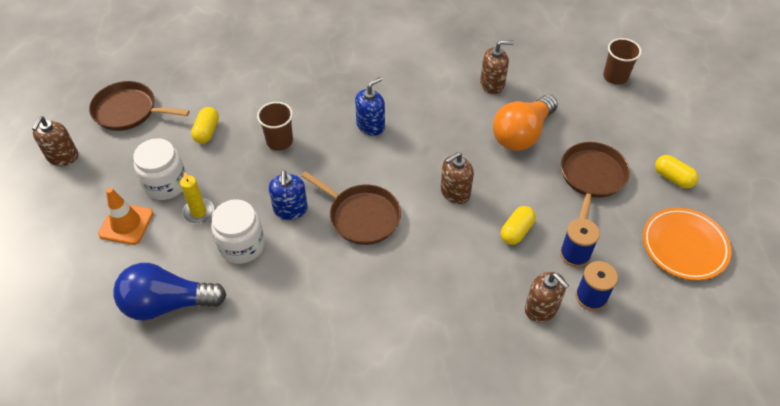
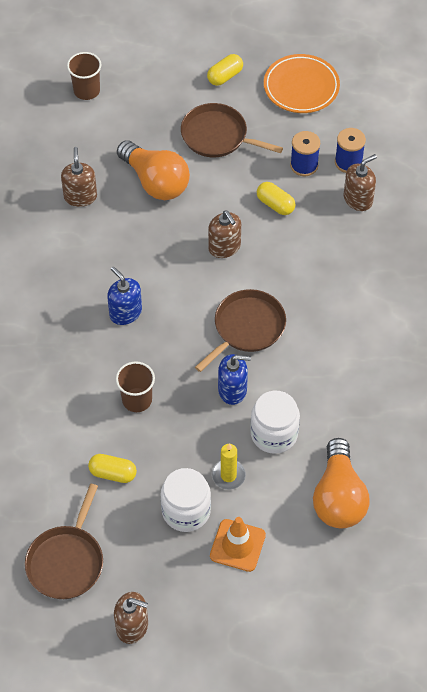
camera: 85 degrees left, 5 degrees up
blue light bulb [114,263,227,321] -> orange light bulb [313,438,369,528]

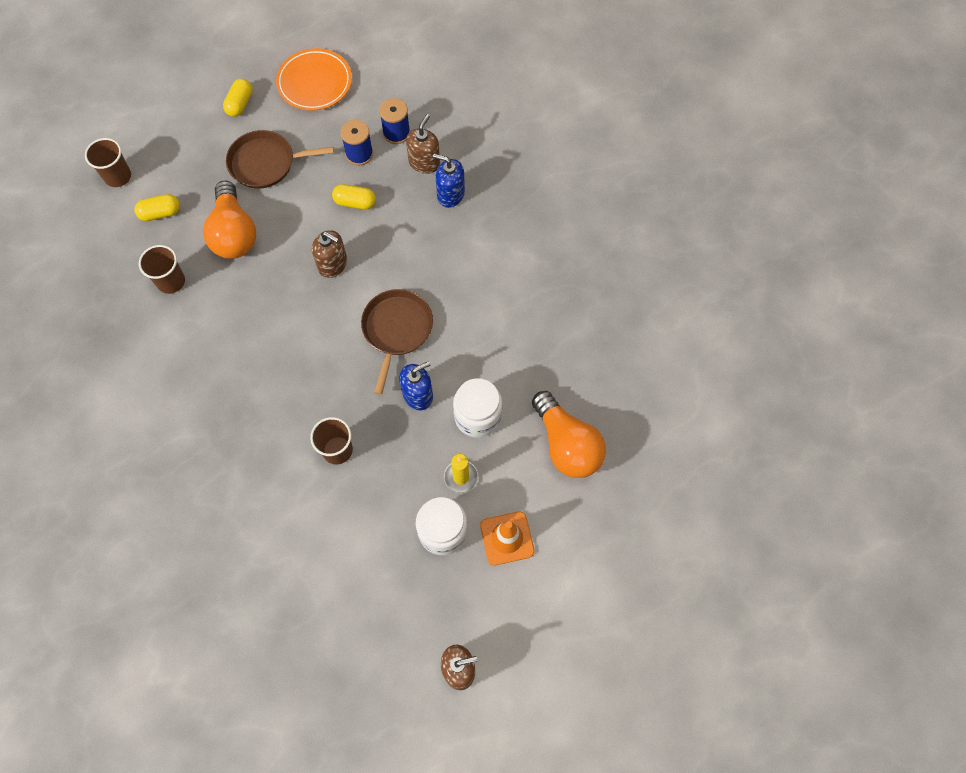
camera: 30 degrees left, 10 degrees up
brown pan [25,484,103,599] -> none
brown soap dispenser [61,147,97,207] -> brown cup [139,245,185,294]
yellow capsule [88,454,137,483] -> yellow capsule moved to [134,194,180,221]
blue soap dispenser [107,267,142,325] -> blue soap dispenser moved to [433,154,465,208]
orange light bulb [117,140,190,200] -> orange light bulb turned 60 degrees clockwise [203,181,256,259]

